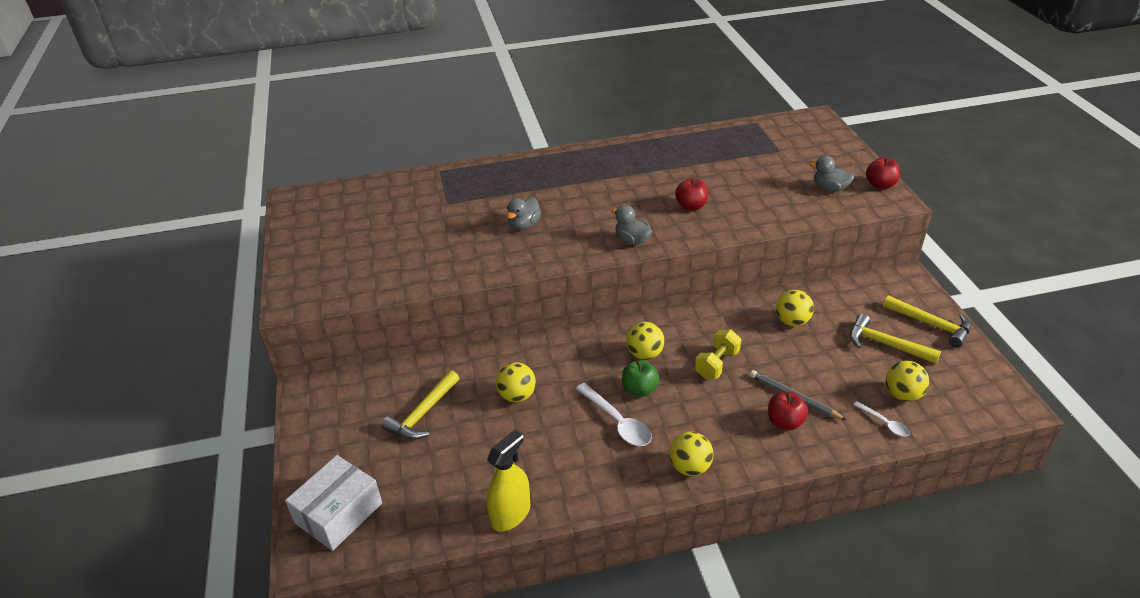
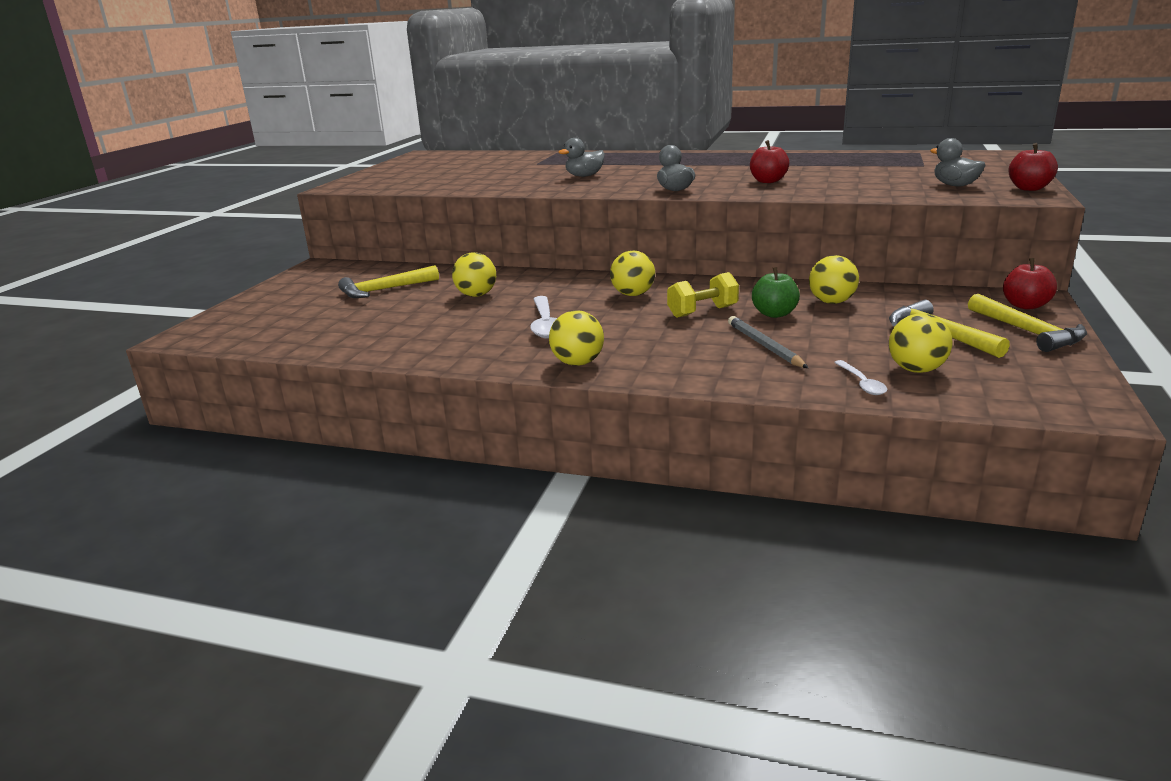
camera: 30 degrees right, 15 degrees down
white box [285,455,382,551] -> none
yellow spray bottle [486,430,530,532] -> none
green apple [622,360,660,397] -> green apple moved to [752,267,800,318]
red apple [768,392,808,430] -> red apple moved to [1003,258,1057,310]

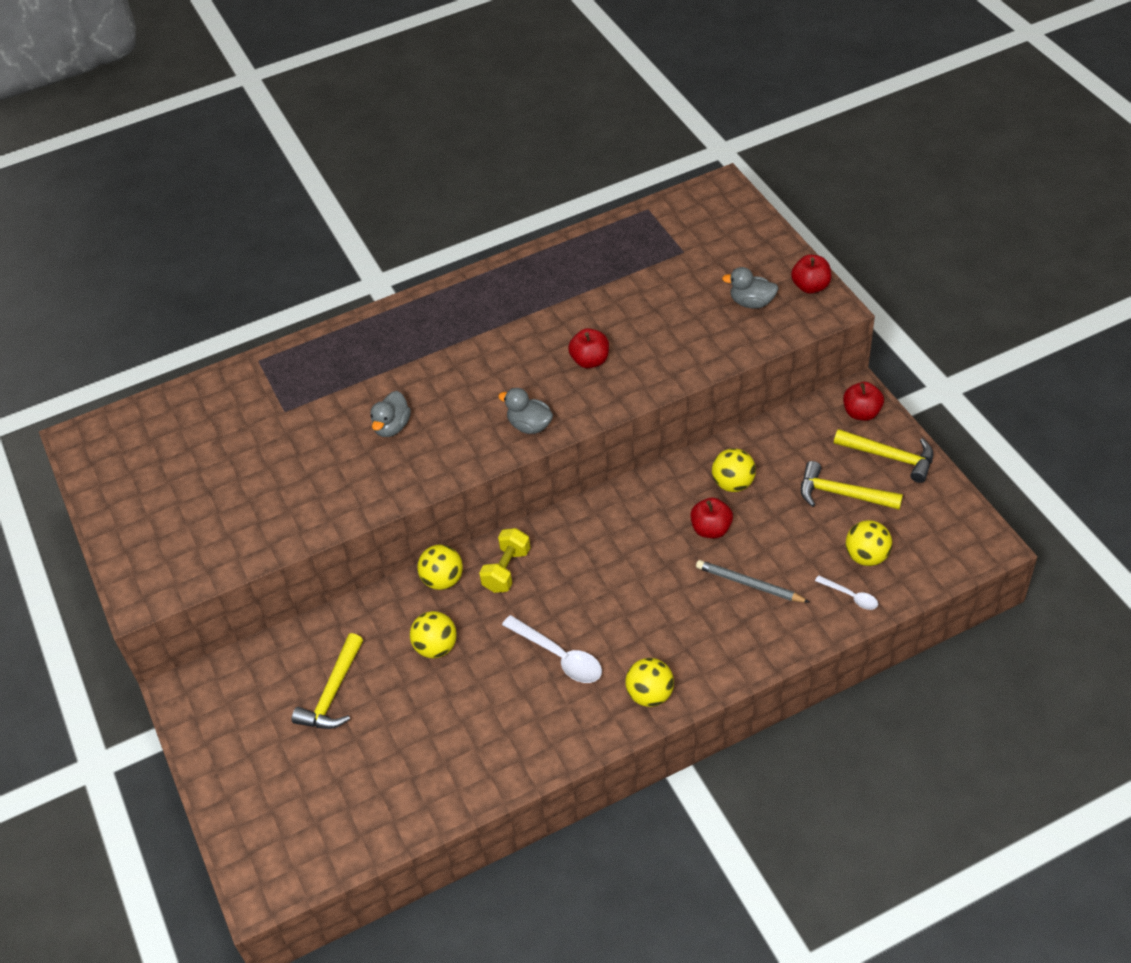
camera: 40 degrees left, 25 degrees up
yellow ball [610,250,655,296] -> yellow ball moved to [417,545,463,590]
yellow dumbbell [667,272,739,318] -> yellow dumbbell moved to [479,528,530,593]
green apple [752,267,800,318] -> red apple [690,498,733,538]

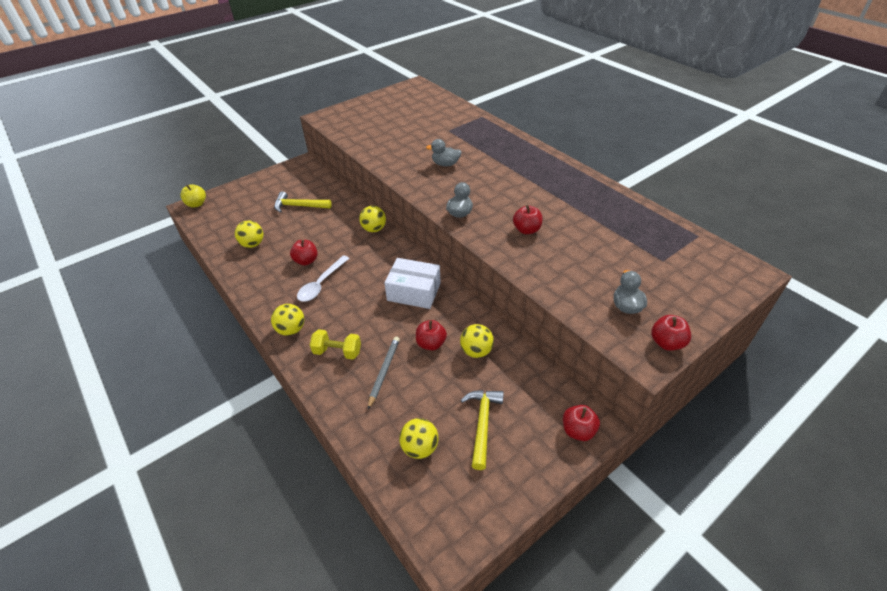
camera: 75 degrees right, 5 degrees down
yellow ball [410,611,457,658] -> yellow ball moved to [235,221,263,248]
yellow dumbbell [479,528,530,593] -> yellow dumbbell moved to [310,329,361,359]
white spoon [815,575,878,610] -> none
yellow hammer [834,429,933,483] -> none
none -> yellow apple [180,184,206,208]
none -> red apple [290,240,318,266]
none -> white box [384,258,441,309]

